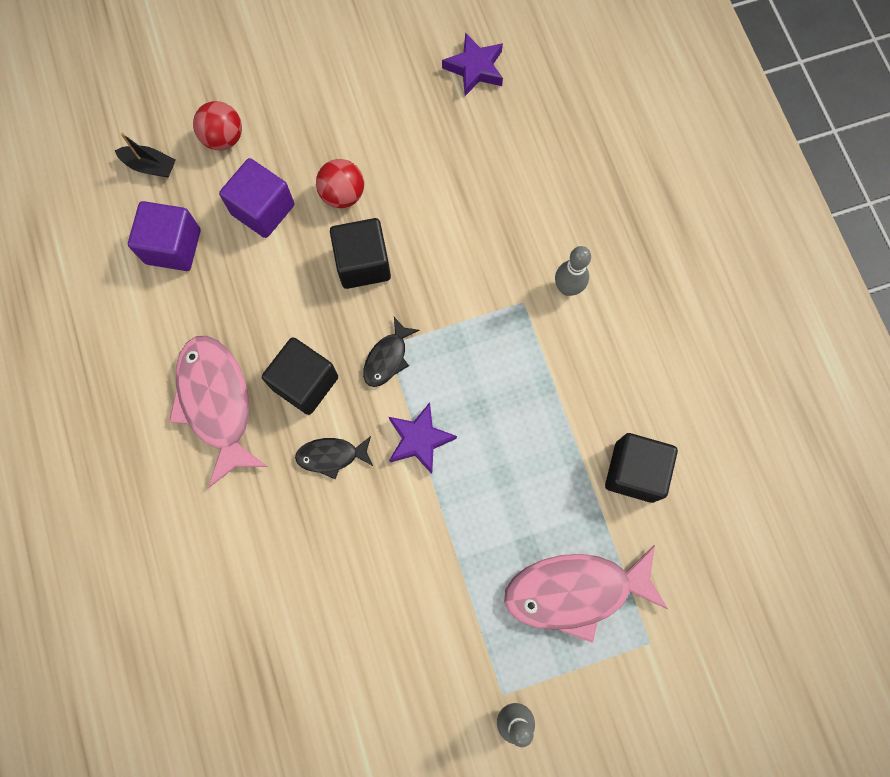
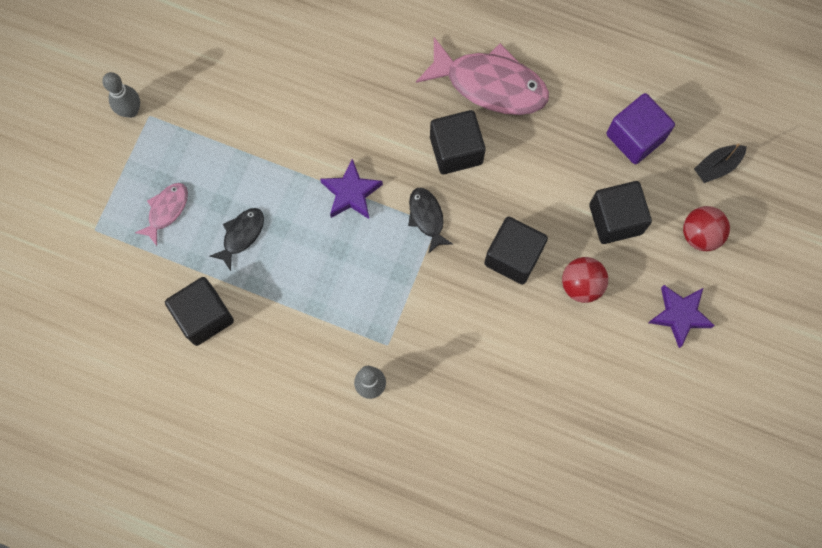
camera: 130 degrees right, 0 degrees up
purple cube [219,158,294,238] -> black cube [589,181,652,244]
black fish [295,436,373,479] -> black fish moved to [209,208,264,271]
purple star [442,32,503,96] -> purple star moved to [648,285,715,348]
pink fish [504,545,668,643] -> pink fish [135,183,188,246], size x0.50

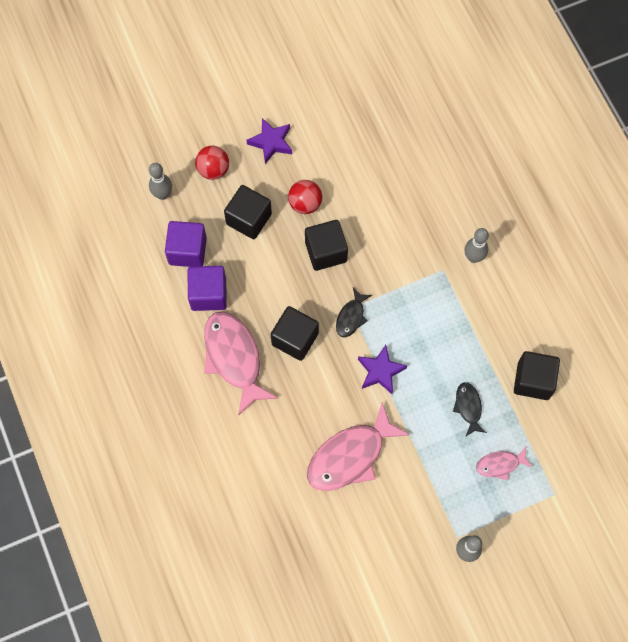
camera: 135 degrees left, 5 degrees down
black fish [209,208,264,271] -> black fish turned 90 degrees clockwise [453,382,487,437]
black boat [694,143,747,183] -> grey bowling pin [149,163,172,200]
none -> purple cube [188,266,227,311]
none -> pink fish [307,402,409,491]

